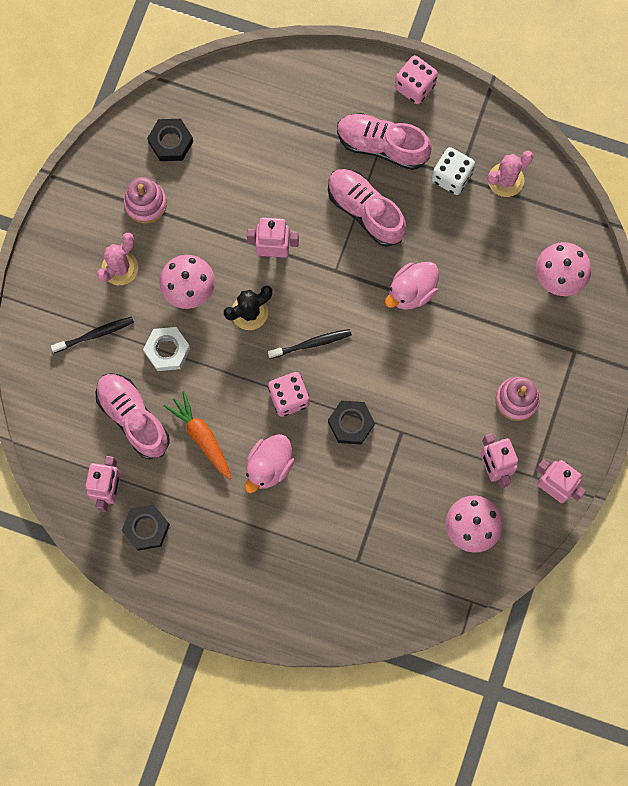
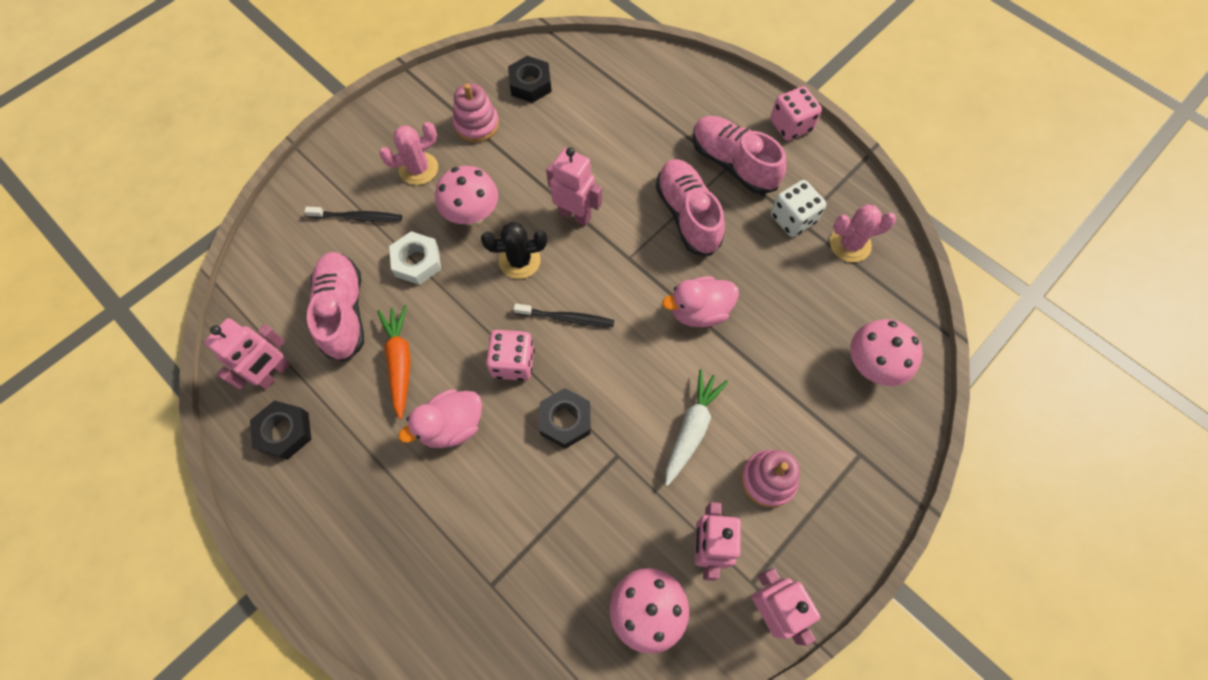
camera: 25 degrees right, 10 degrees down
none -> white carrot [665,369,728,486]

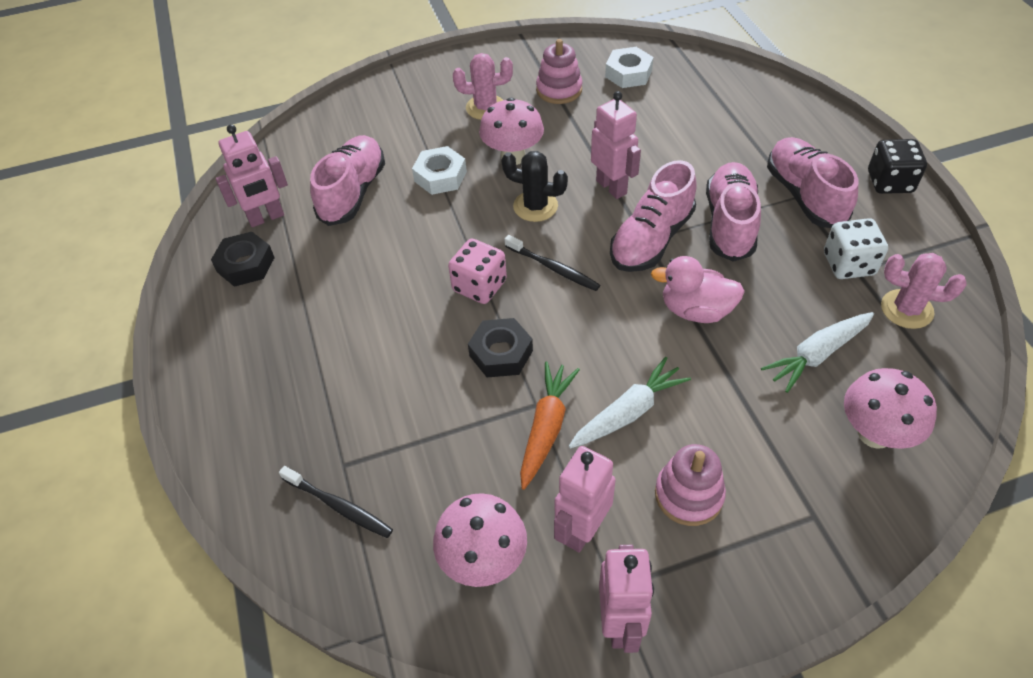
camera: 30 degrees right, 15 degrees down
black toothbrush [304,207,402,222] -> black toothbrush moved to [279,466,393,538]
orange carrot [377,305,411,419] -> orange carrot moved to [520,361,580,490]
pink duck [398,389,482,448] -> none
black nut [508,56,552,103] -> white nut [605,47,654,88]
pink dice [770,86,822,141] -> black dice [868,139,927,194]
none -> pink shoe [610,160,697,272]
none -> white carrot [761,312,874,393]

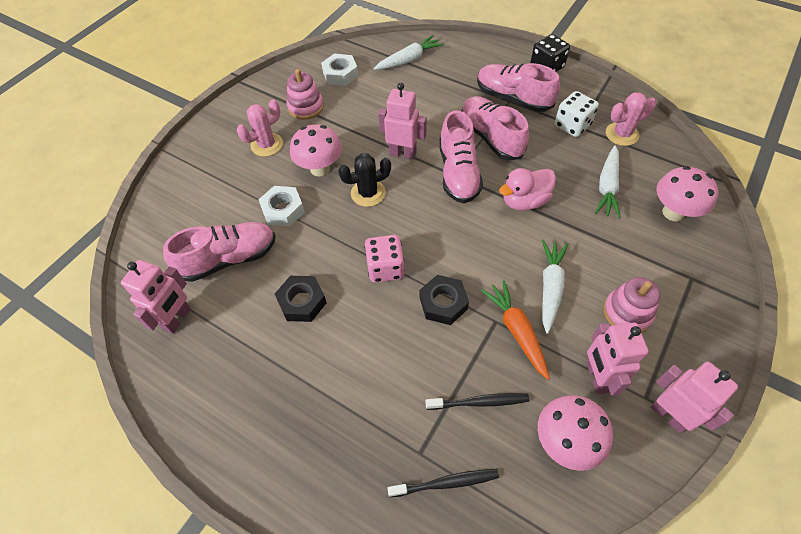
camera: 40 degrees left, 5 degrees up
black nut [211,232,275,287] -> black nut moved to [275,276,327,322]
pink shoe [310,135,385,226] -> pink shoe turned 90 degrees clockwise [163,222,275,282]
black toothbrush [505,235,600,291] -> black toothbrush moved to [425,393,529,410]
none -> white carrot [374,35,444,70]

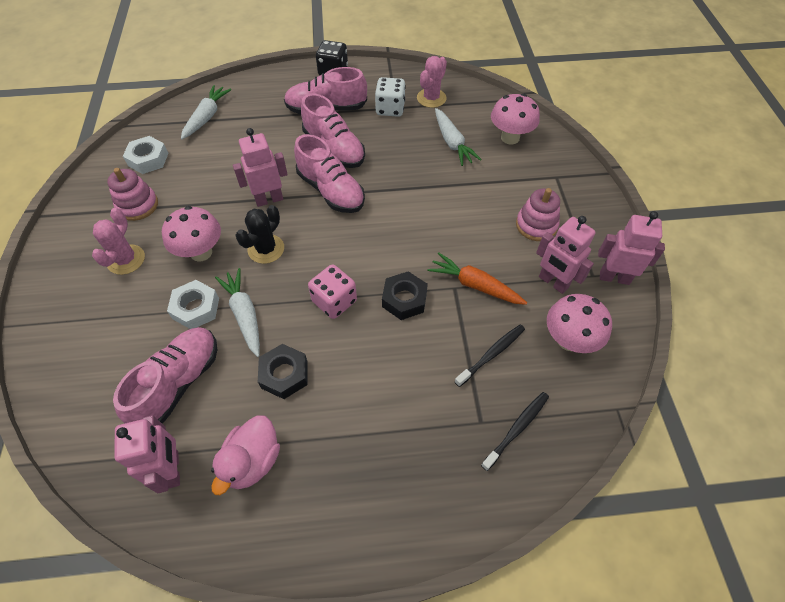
camera: 40 degrees left, 0 degrees up
pink shoe [461,96,529,160] -> pink shoe turned 150 degrees counterclockwise [301,93,365,168]
pink duck [499,168,556,211] -> pink duck moved to [211,415,280,495]
white carrot [542,240,568,334] -> white carrot moved to [215,268,260,357]

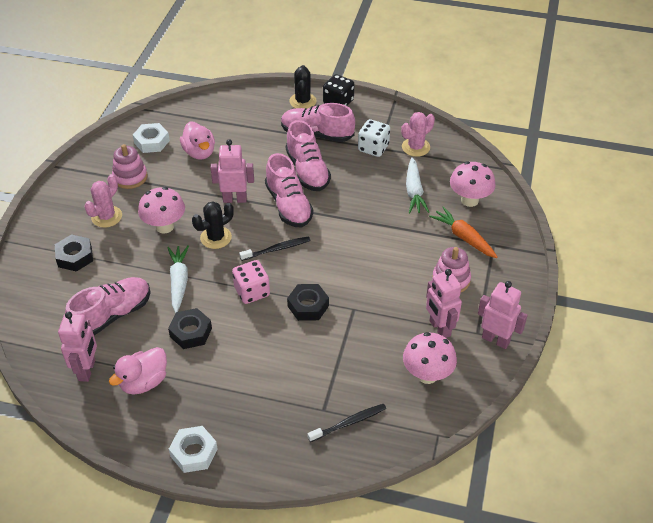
camera: 20 degrees right, 10 degrees down
white nut [167,280,219,329] -> white nut moved to [169,426,218,473]
white carrot [181,85,231,139] -> none
orange carrot [428,252,527,305] -> orange carrot moved to [429,206,498,258]
black toothbrush [454,325,525,387] -> black toothbrush moved to [239,236,310,261]
none -> black nut [55,234,93,272]
none -> pink duck [180,121,215,160]
none -> black cactus [289,65,317,109]

